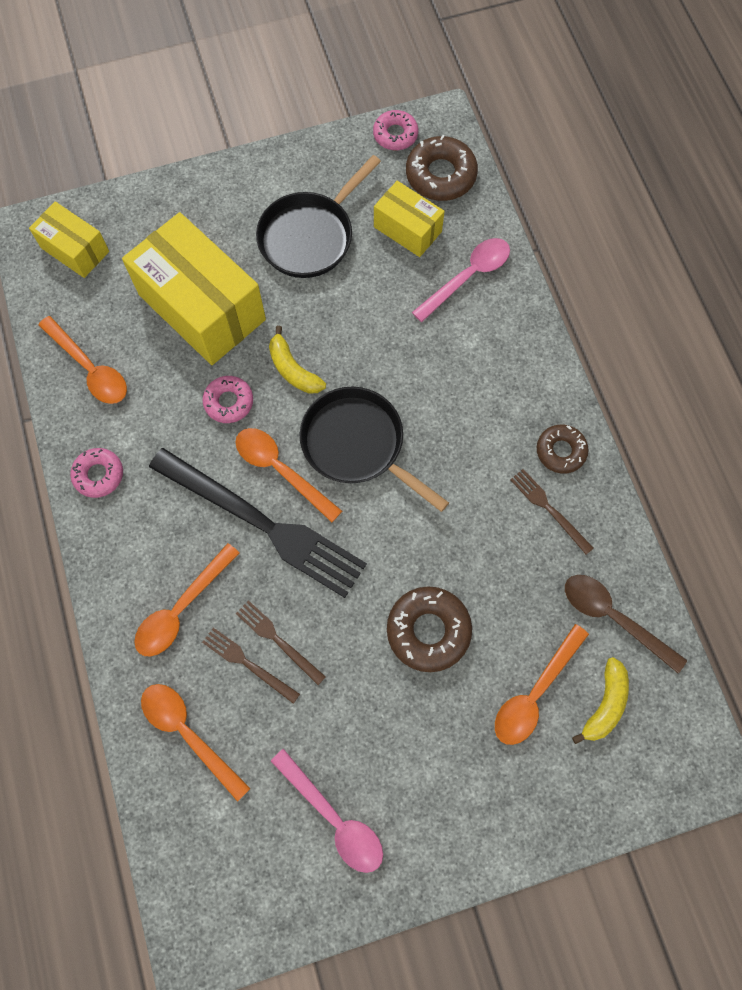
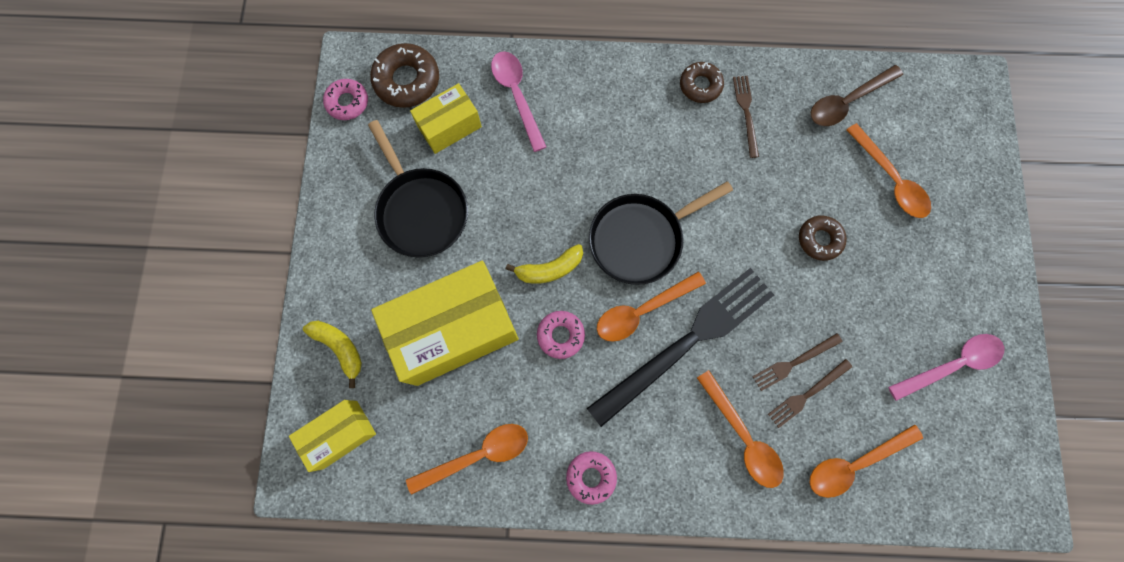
camera: 70 degrees left, 5 degrees up
brown donut [387,586,472,672] -> brown donut [799,216,847,261], size x0.64
brown fork [510,469,594,555] -> brown fork turned 105 degrees clockwise [733,76,759,158]
yellow banana [572,657,629,744] -> yellow banana moved to [303,321,362,388]

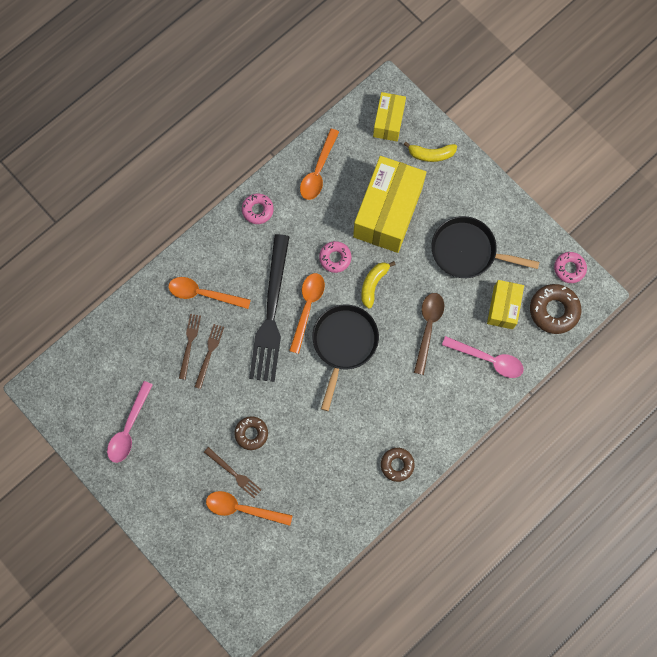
camera: 135 degrees right, 0 degrees up
brown fork [733,76,759,158] -> brown fork moved to [204,447,261,498]
orange spoon [809,424,923,498] -> none
brown spoon [811,65,903,126] -> brown spoon moved to [414,293,444,375]

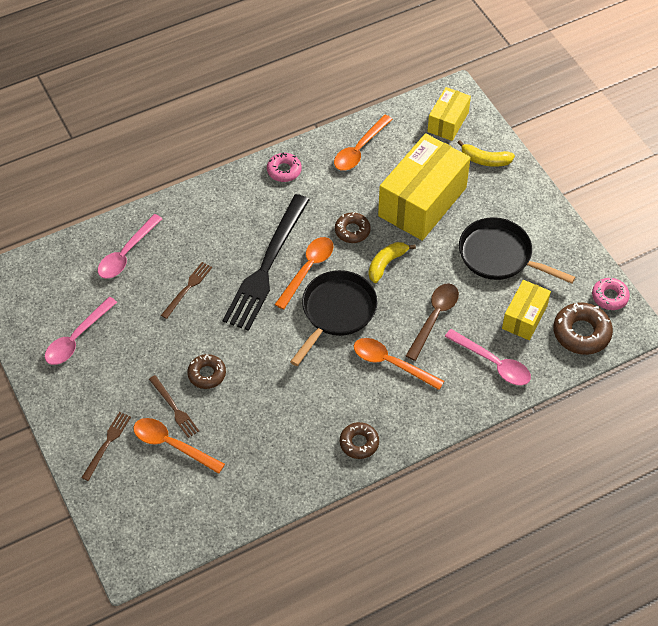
camera: 15 degrees right, 20 degrees down
orange spoon [169,277,251,309] -> orange spoon moved to [354,338,444,390]
brown fork [179,314,201,380] -> brown fork moved to [81,412,131,481]
pink donut [319,241,351,273] -> brown donut [335,212,371,243]
none -> pink spoon [98,214,162,279]

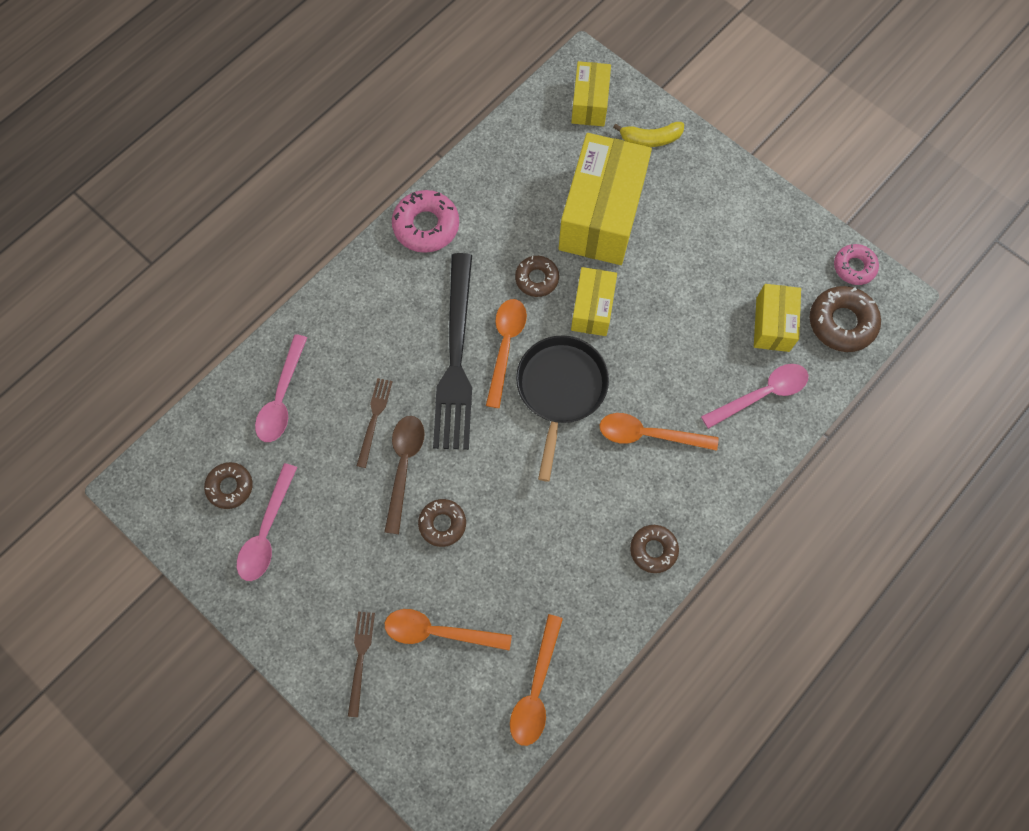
camera: 20 degrees left, 15 degrees up
brown fork [149,375,199,438] -> none
pink donut [267,152,302,182] -> pink donut [392,190,459,253], size x1.55
orange spoon [334,115,393,171] -> orange spoon moved to [510,614,563,746]
yellow banana [368,242,416,283] -> yellow box [571,267,617,336]
brown spoon [406,283,459,361] -> brown spoon moved to [384,416,425,534]
pink spoon [445,329,531,385] -> pink spoon turned 45 degrees counterclockwise [701,364,808,429]
black pan [459,217,576,284] -> none
none -> brown donut [204,462,253,509]

